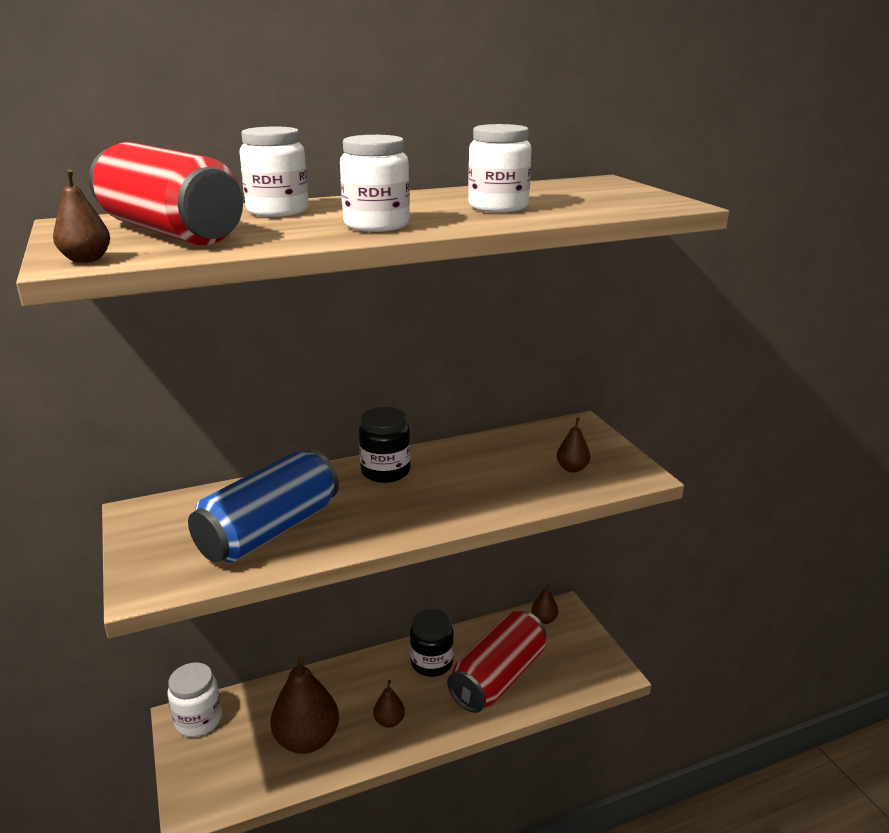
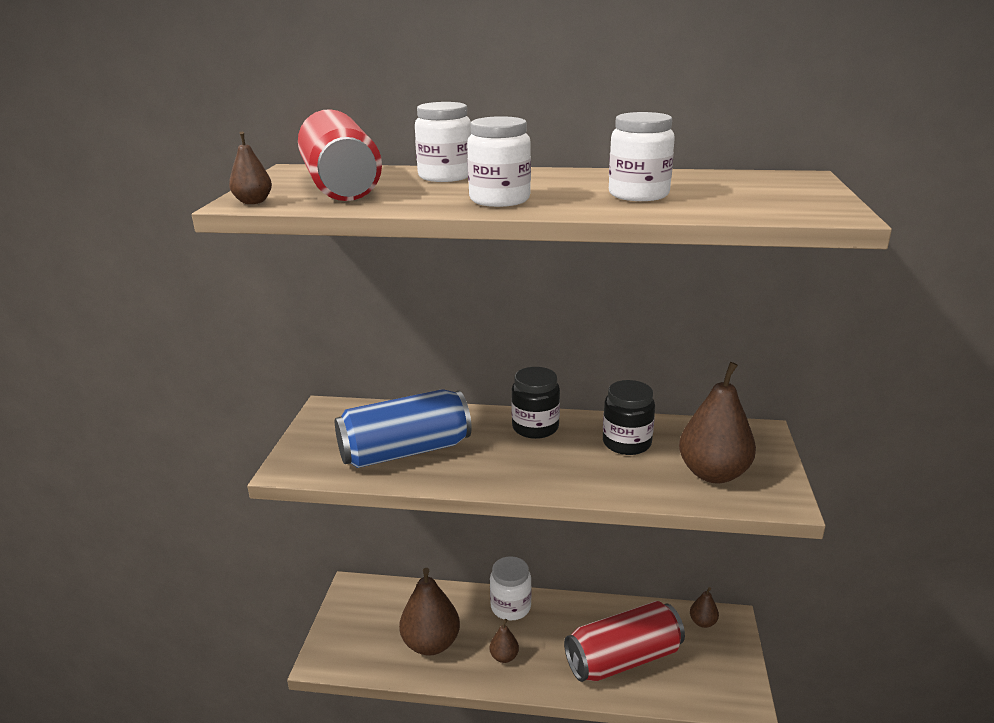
camera: 30 degrees right, 0 degrees up
white jar [167,663,222,737] -> white jar moved to [490,556,532,621]
black jar [410,609,454,677] -> black jar moved to [603,380,655,455]
brown pear [557,418,590,473] -> brown pear [679,362,756,483], size x2.08

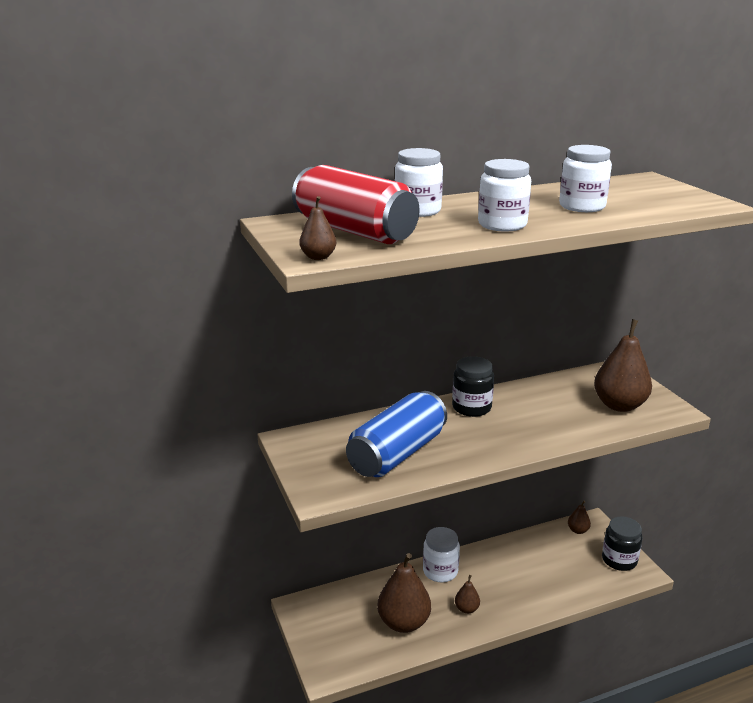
camera: 30 degrees left, 0 degrees up
red can [564,601,685,682] -> none
black jar [603,380,655,455] -> black jar moved to [602,517,642,571]

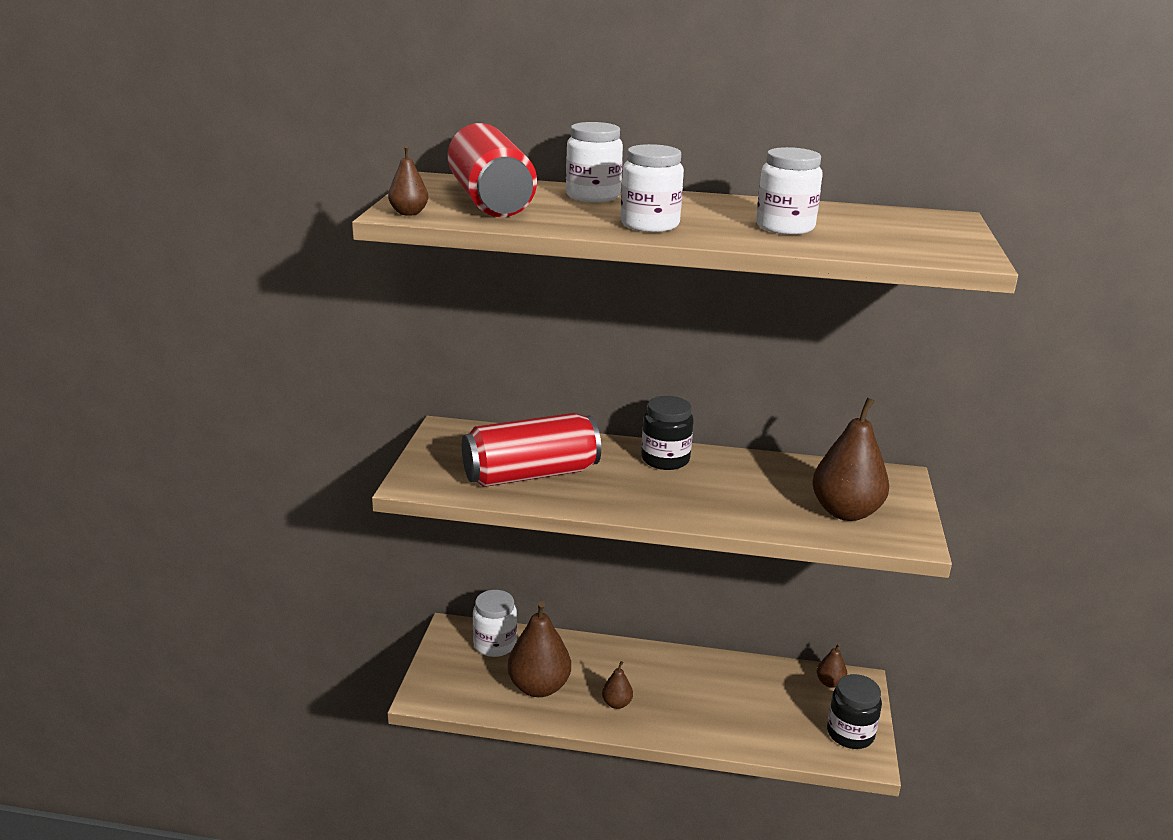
camera: 30 degrees right, 0 degrees up
blue can [346,391,447,477] -> red can [462,413,601,487]
white jar [423,527,460,582] -> white jar moved to [473,590,517,657]

